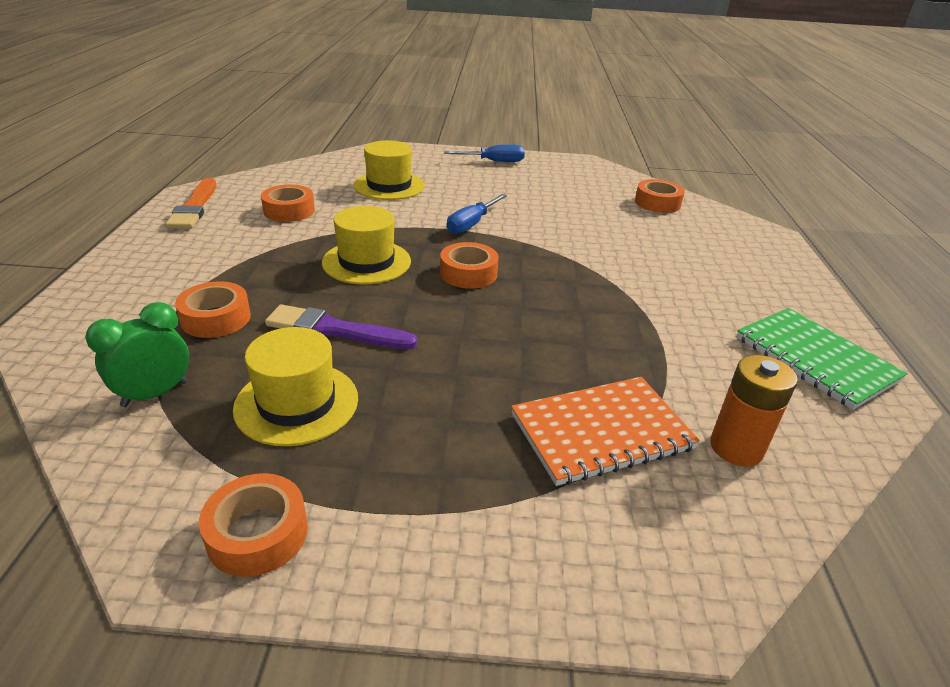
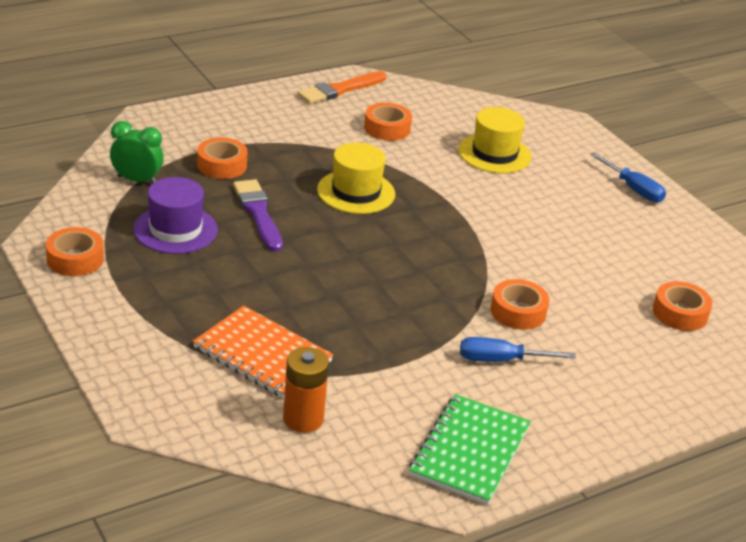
camera: 55 degrees right, 0 degrees up
yellow hat [233,327,358,446] -> purple hat [133,177,218,254]
orange tape [440,242,499,289] -> orange tape moved to [491,279,549,330]
blue screwdriver [447,194,507,234] -> blue screwdriver moved to [460,337,576,362]

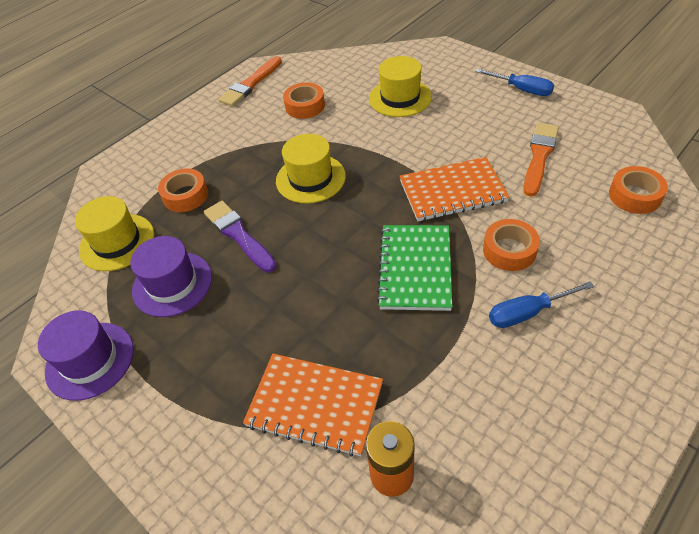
camera: 10 degrees left, 15 degrees up
orange tape [46,227,104,276] -> purple hat [38,310,134,401]
green clock [110,121,164,184] -> yellow hat [75,196,154,271]
green notebook [409,394,531,505] -> green notebook moved to [376,225,452,311]
none -> orange notebook [399,157,509,221]
none -> orange brush [523,123,559,197]

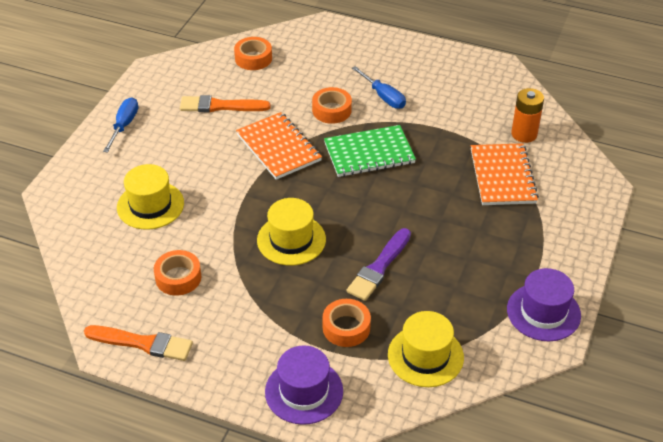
camera: 115 degrees left, 5 degrees down
purple hat [130,236,212,317] -> purple hat moved to [265,345,343,425]

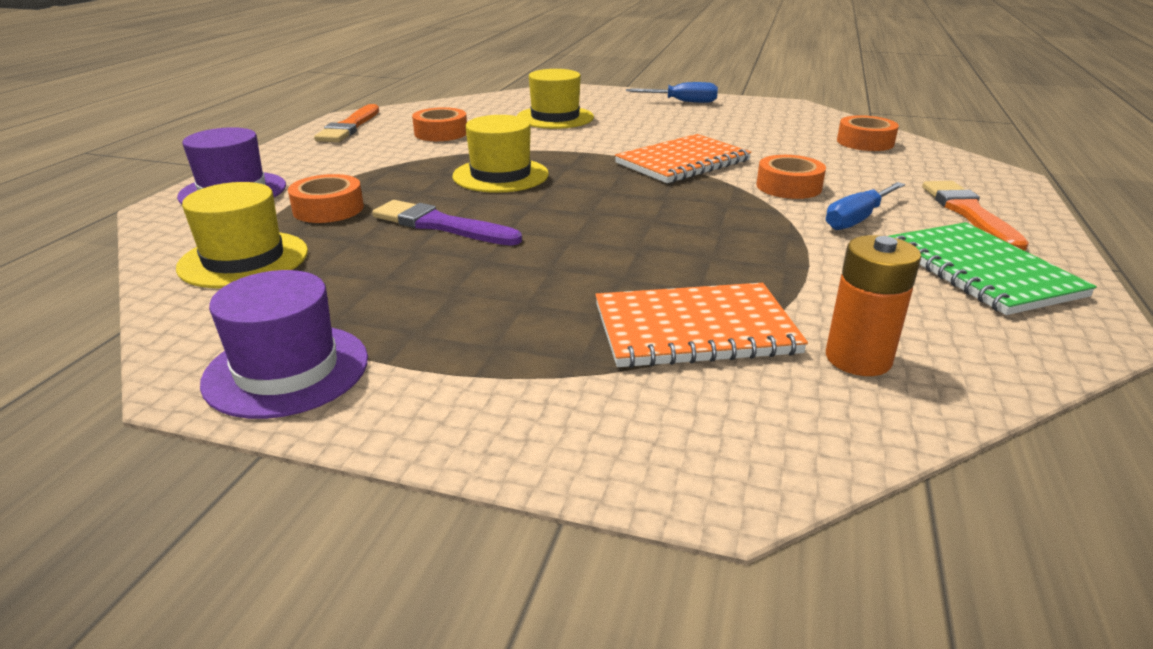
camera: 85 degrees right, 15 degrees down
orange brush [180,95,271,113] -> orange brush moved to [922,181,1029,251]
green notebook [324,125,416,177] -> green notebook moved to [888,222,1097,315]

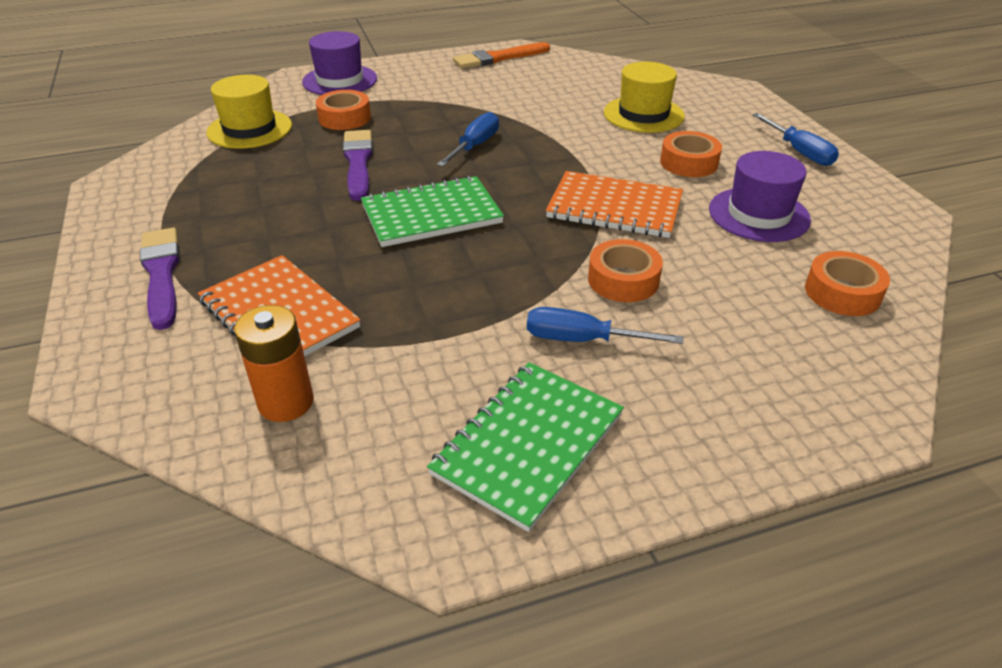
camera: 55 degrees right, 10 degrees up
purple hat [200,270,368,419] -> purple hat moved to [709,151,811,242]
orange tape [412,107,467,141] -> orange tape moved to [660,131,722,177]
yellow hat [452,115,549,193] -> blue screwdriver [437,112,499,167]
orange brush [922,181,1029,251] -> none
none -> purple brush [140,228,180,330]
none -> green notebook [361,175,504,247]

